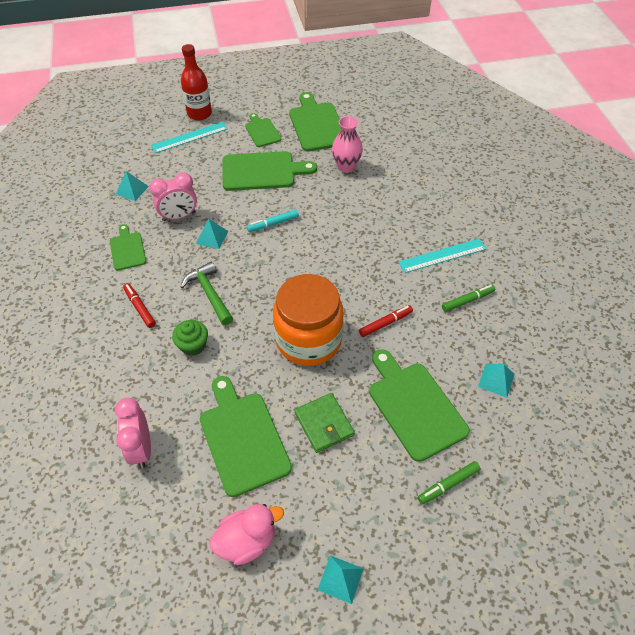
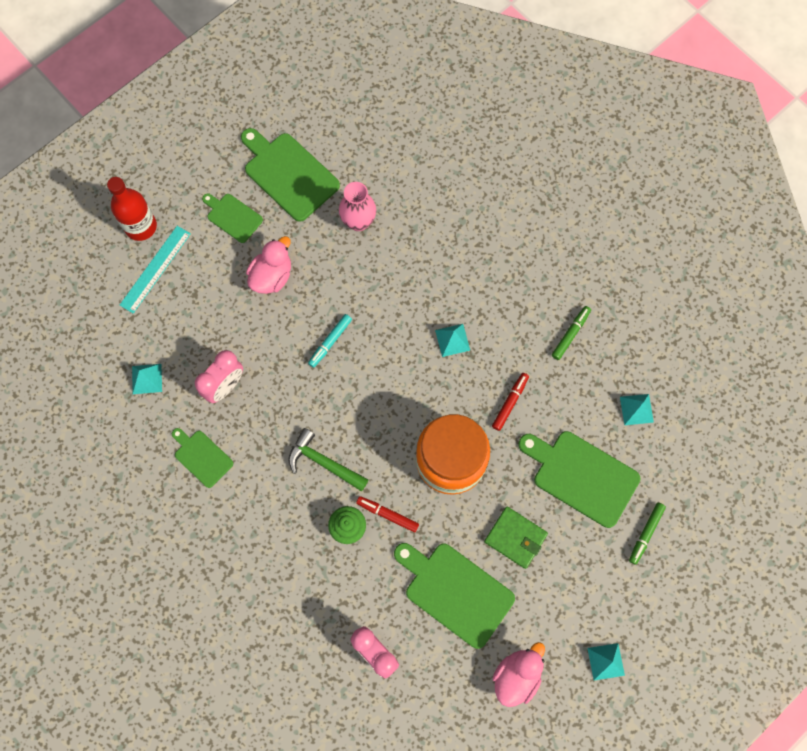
camera: 30 degrees left, 20 degrees up
red marker [123,283,156,328] -> red marker moved to [356,496,419,532]
turquoise pyramid [196,219,228,249] -> turquoise pyramid moved to [435,324,470,357]
green cutting board [223,151,317,191] -> pink duck [246,236,291,294]
turquoise ruler [398,239,486,273] -> none

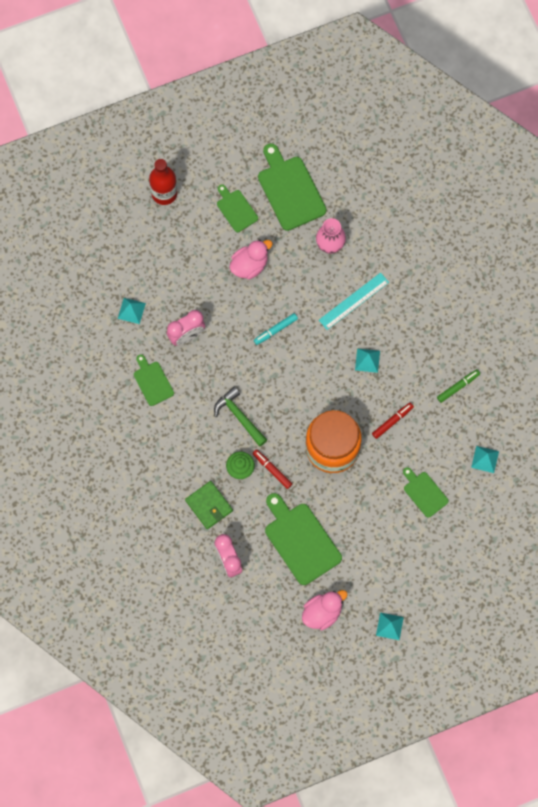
camera: 20 degrees right, 0 degrees up
turquoise ruler [120,226,191,314] -> turquoise ruler moved to [319,273,389,330]
green wallet [484,506,548,569] -> green wallet moved to [185,481,233,529]
green cutting board [518,431,641,528] -> green cutting board [403,467,449,518], size x0.57
green marker [629,503,666,565] -> none

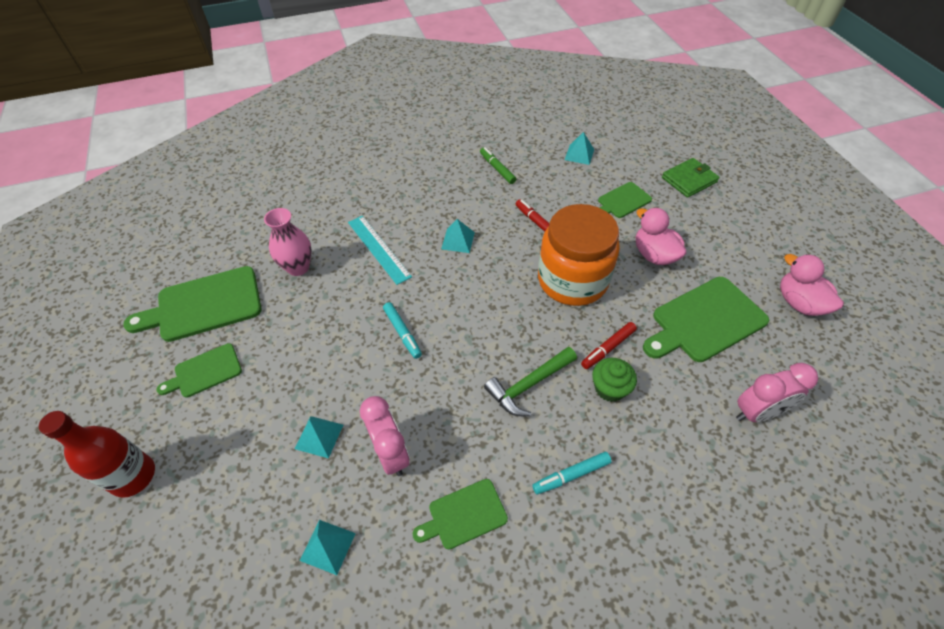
camera: 85 degrees left, 20 degrees down
green wallet [185,481,233,529] -> green wallet moved to [662,158,720,198]
pink duck [229,240,273,279] -> pink duck moved to [636,208,686,265]
turquoise pyramid [376,612,404,640] -> turquoise pyramid moved to [295,416,343,458]
none -> turquoise marker [532,452,611,494]

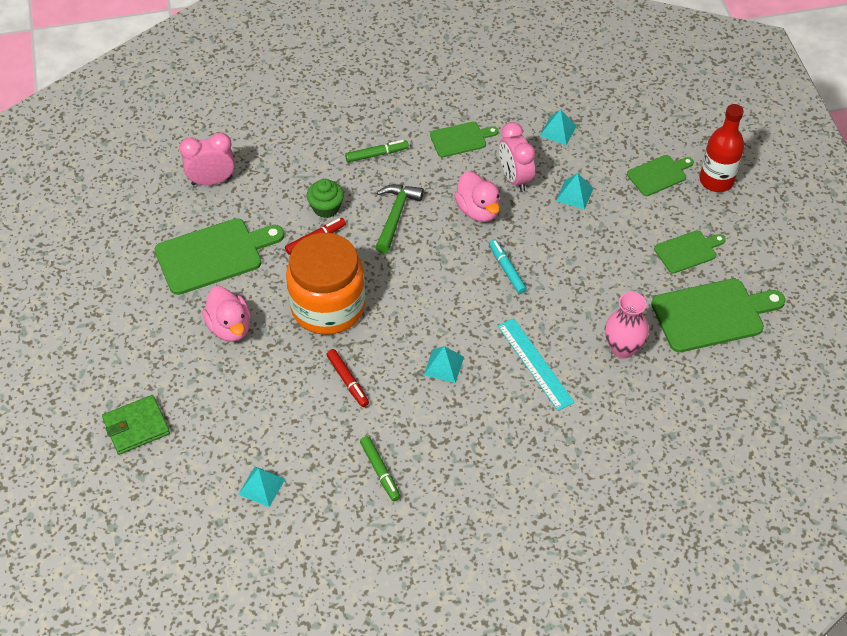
camera: 175 degrees left, 0 degrees up
green hammer [484,347,577,416] -> green hammer turned 45 degrees counterclockwise [375,184,424,254]
turquoise marker [532,452,611,494] -> green marker [345,140,409,163]
green cutting board [598,182,652,218] -> green cutting board moved to [627,155,694,196]
pink duck [780,254,844,316] -> pink duck moved to [454,171,500,222]

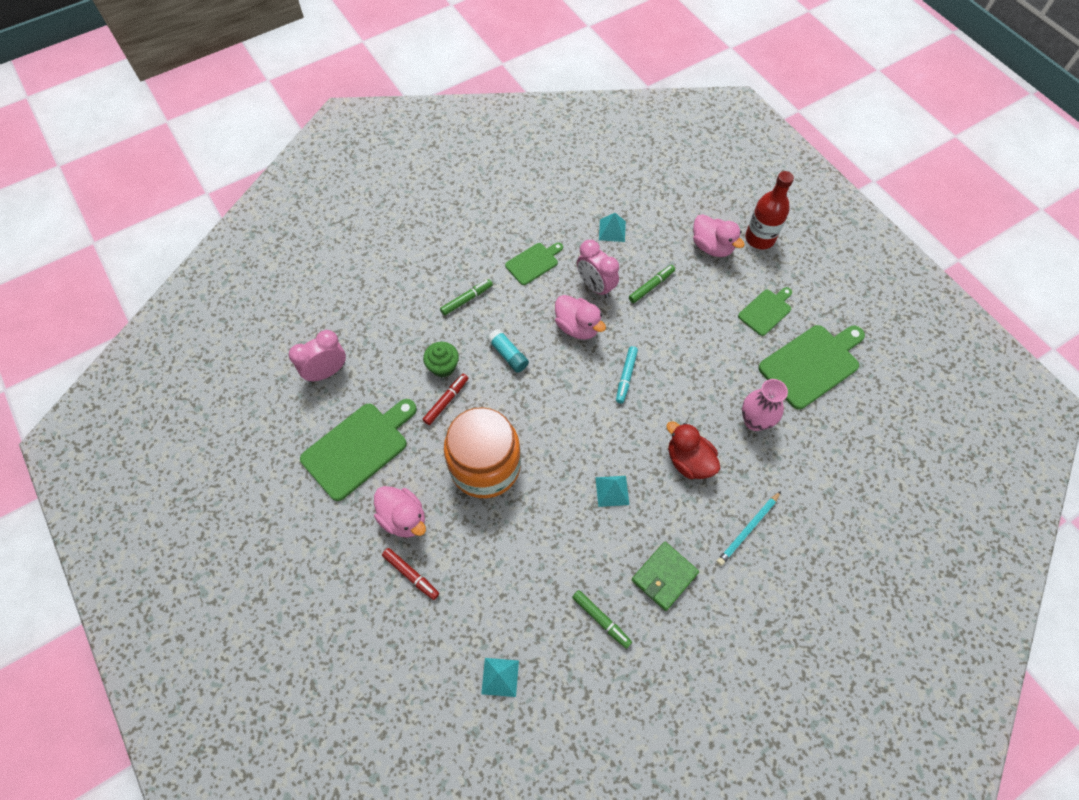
camera: 20 degrees left, 10 degrees up
green wallet [102,395,170,455] -> green wallet moved to [631,542,699,611]
red marker [326,349,369,407] -> red marker moved to [382,548,439,600]
green hammer [375,184,424,254] -> turquoise glue stick [487,329,529,373]
turquoise marker [489,239,527,294] -> turquoise marker turned 120 degrees counterclockwise [616,346,638,403]
turquoise ruler [498,318,575,411] -> red duck [666,421,720,479]
turquoise pyramid [556,173,593,209] -> green marker [629,265,675,303]
green cutting board [627,155,694,196] -> pink duck [693,214,745,257]
none -> turquoise pencil [717,491,781,566]

